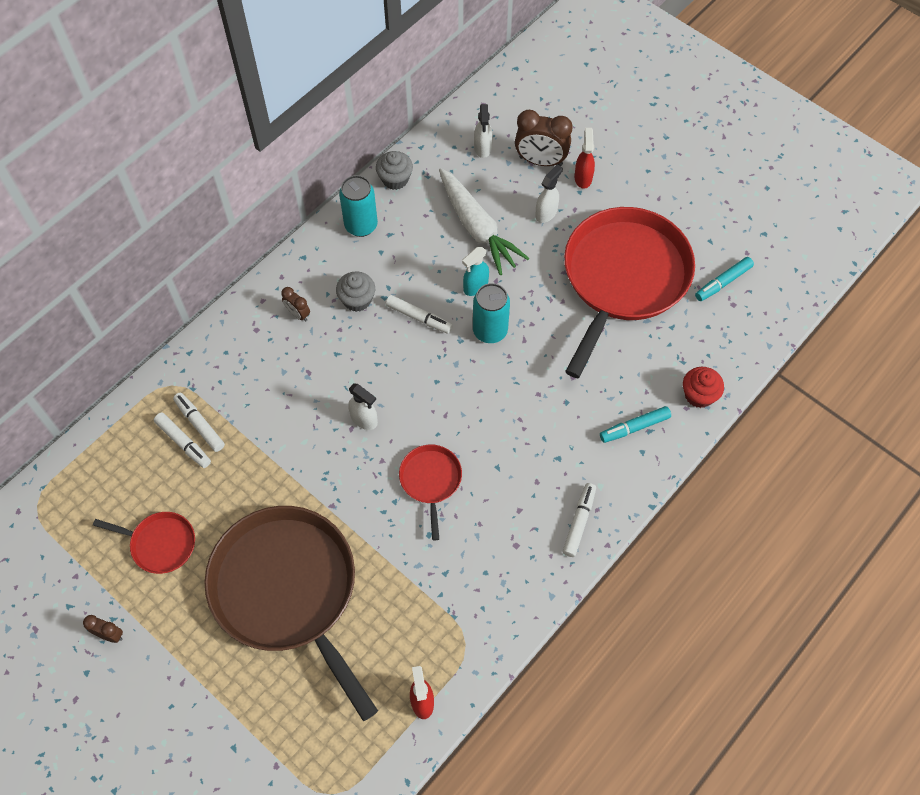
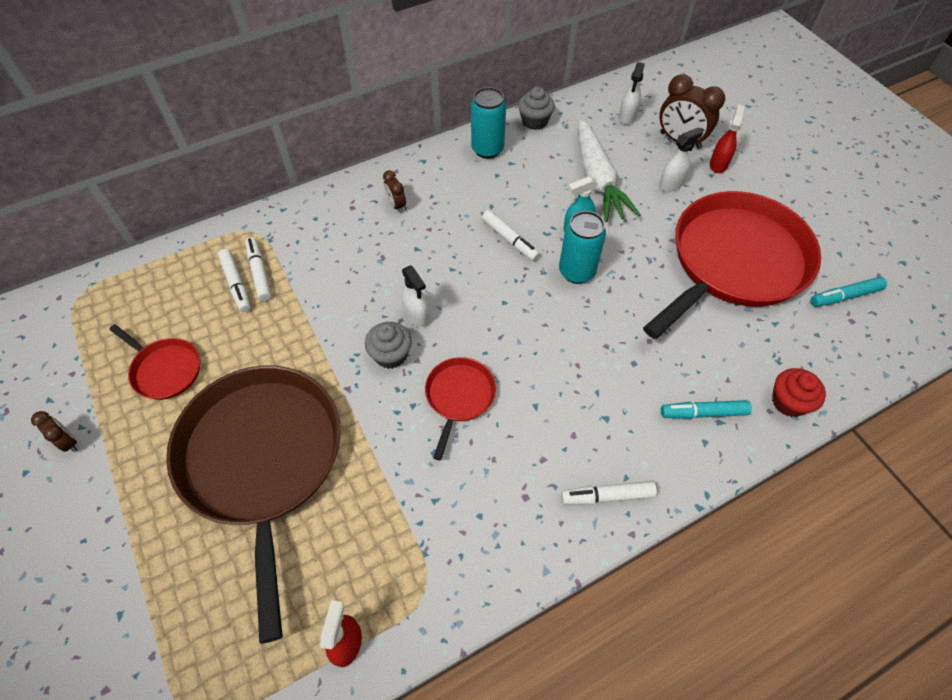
camera: 20 degrees right, 5 degrees down
grey cupcake [336,272,375,312] -> grey cupcake moved to [365,322,412,369]
white marker [563,483,596,557] -> white marker turned 135 degrees counterclockwise [561,481,657,505]

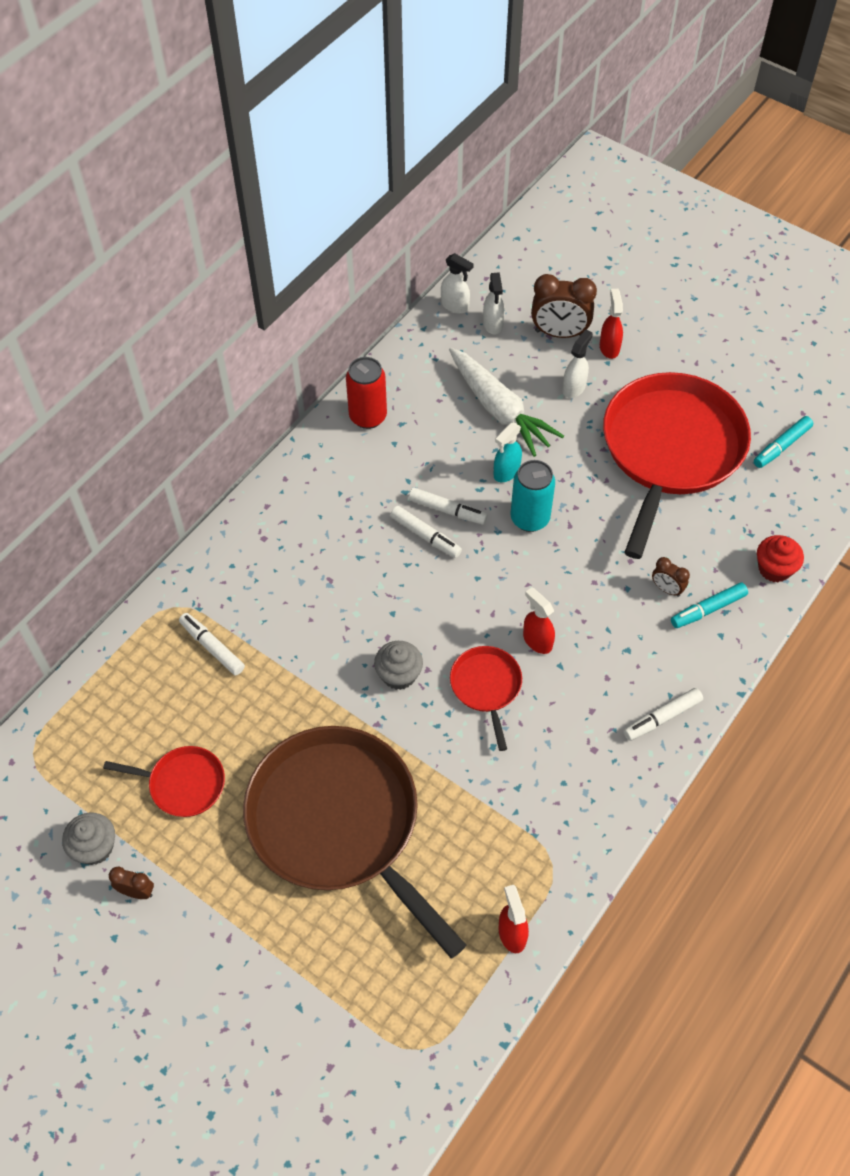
camera: 25 degrees left, 0 degrees up
white marker [218,249,251,312] -> white marker moved to [390,506,462,558]
brown clock [383,170,406,213] -> brown clock moved to [652,557,690,597]
white spray bottle [402,266,429,327] -> white spray bottle moved to [441,253,474,314]
turquoise can [471,87,506,159] -> red can [346,357,387,429]
grey cupcake [518,87,555,130] -> grey cupcake moved to [62,812,115,865]
none -> red spray bottle [523,587,555,654]

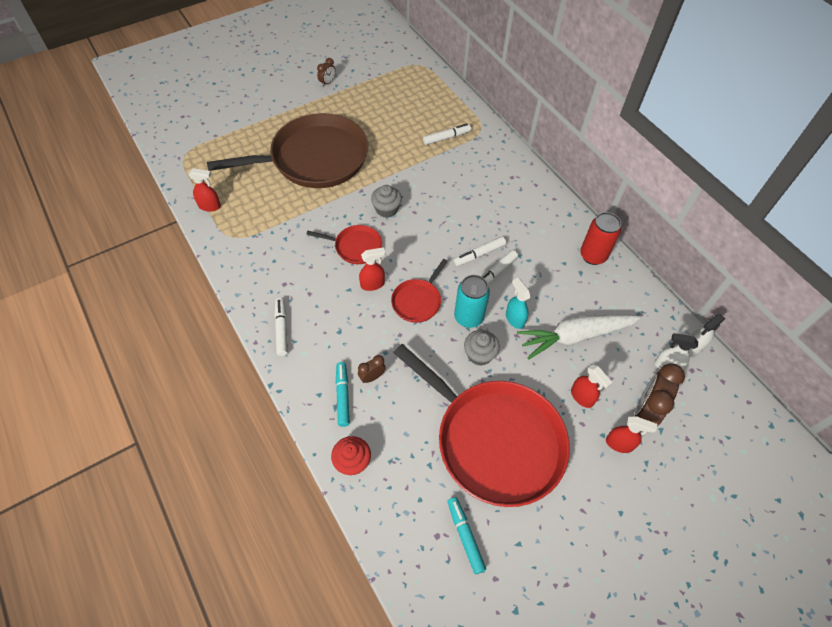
camera: 110 degrees right, 0 degrees up
grey cupcake [62,812,115,865] -> grey cupcake moved to [464,330,500,366]
red pan [103,746,225,817] -> red pan moved to [391,259,448,323]
white spray bottle [562,330,593,398] -> red spray bottle [571,365,613,408]

